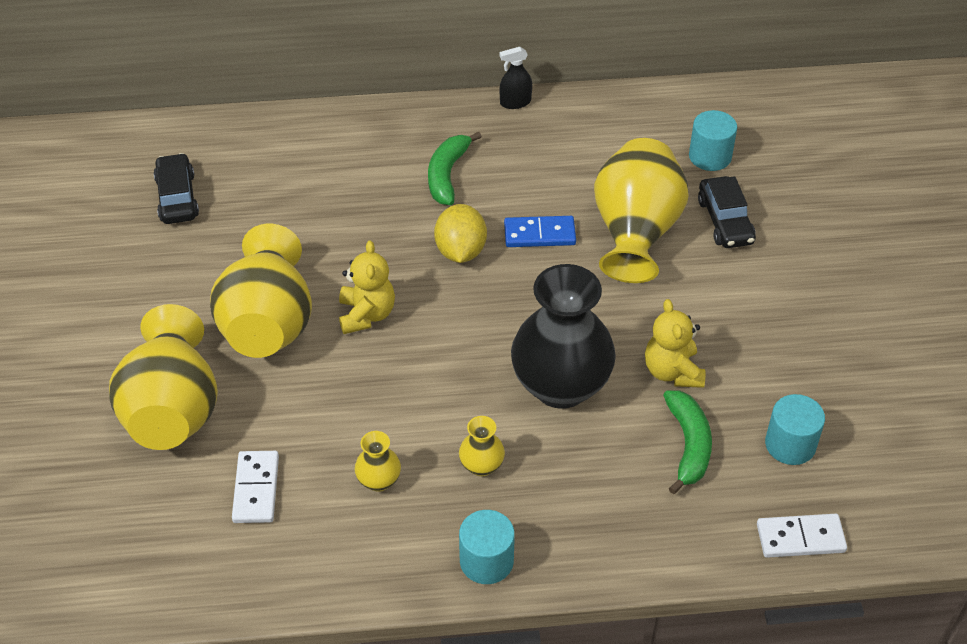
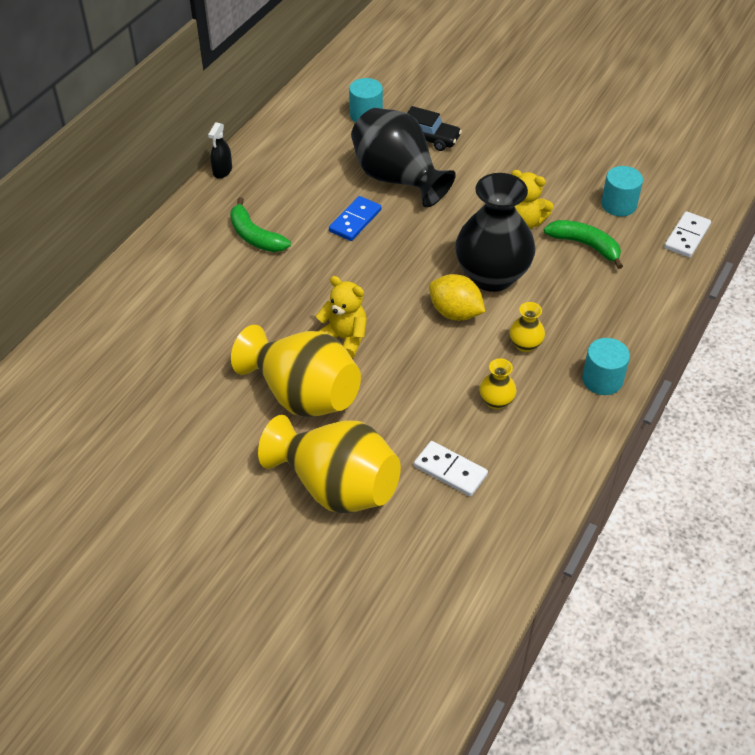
camera: 55 degrees left, 0 degrees up
black car [154,153,199,224] -> none
yellow lemon [434,204,487,263] -> yellow lemon moved to [429,274,485,321]
yellow vase [594,138,688,283] -> black vase [351,108,456,208]

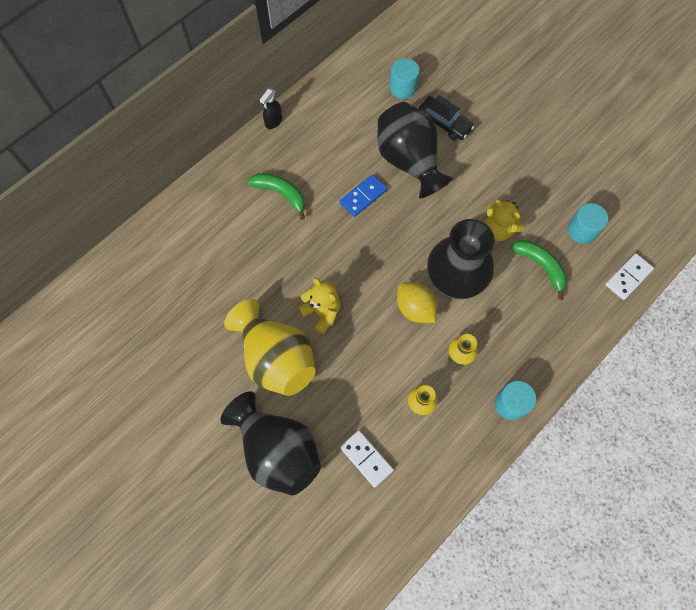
camera: 15 degrees right, 20 degrees up
green banana [230,197,291,252] -> green banana turned 150 degrees clockwise [247,173,305,220]
yellow vase [258,415,401,513] -> black vase [220,391,321,495]

